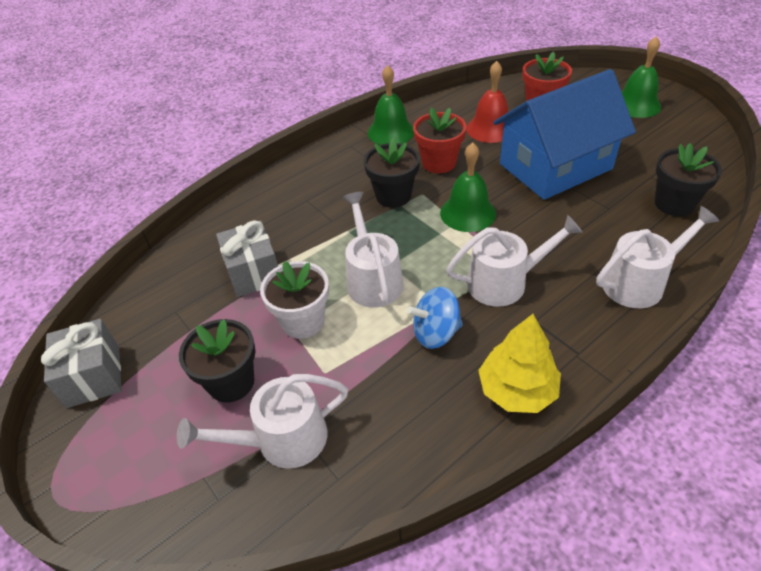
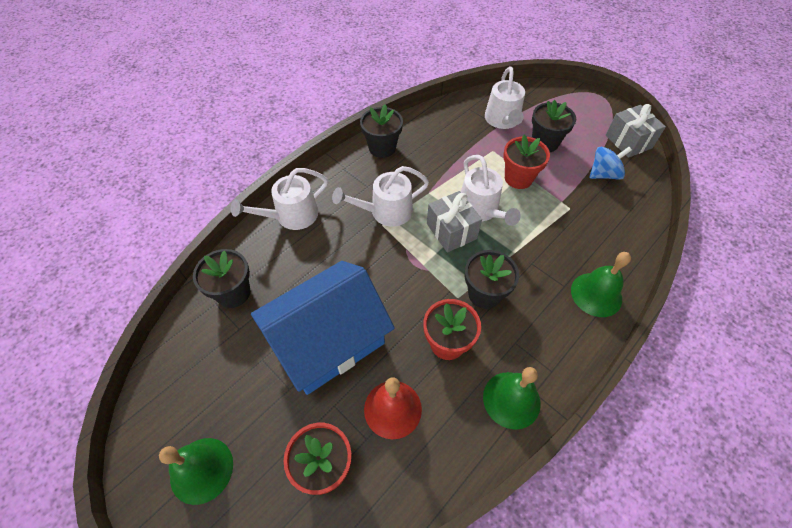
camera: 170 degrees right, 10 degrees up
white watering can [177,374,348,469] -> white watering can turned 120 degrees clockwise [485,66,525,129]
grey gift [216,220,278,297] -> grey gift moved to [427,191,482,253]
white flower pot [260,261,329,339] -> red flower pot [503,134,550,189]
blue spinning top [407,287,463,349] -> blue spinning top moved to [589,147,632,180]
green bell [440,143,496,232] -> green bell moved to [571,252,631,317]
yellow tree [478,314,561,413] -> black flower pot [360,104,403,158]

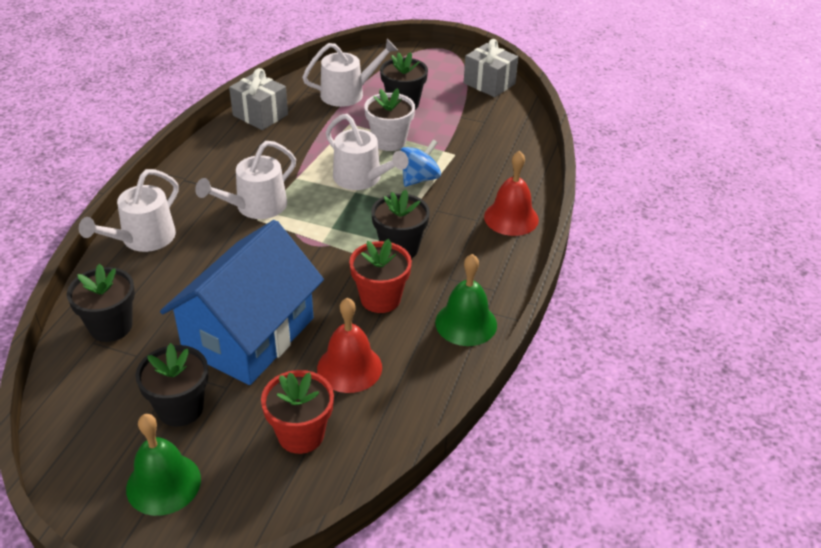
camera: 25 degrees left, 15 degrees down
black flower pot [360,104,403,158] -> black flower pot moved to [136,343,209,427]
grey gift [427,191,482,253] -> grey gift moved to [229,68,288,130]
white watering can [485,66,525,129] -> white watering can turned 90 degrees counterclockwise [302,39,398,107]
red flower pot [503,134,550,189] -> white flower pot [364,88,415,151]
green bell [571,252,631,317] -> red bell [484,151,539,236]
blue spinning top [589,147,632,180] -> blue spinning top moved to [400,139,441,187]

